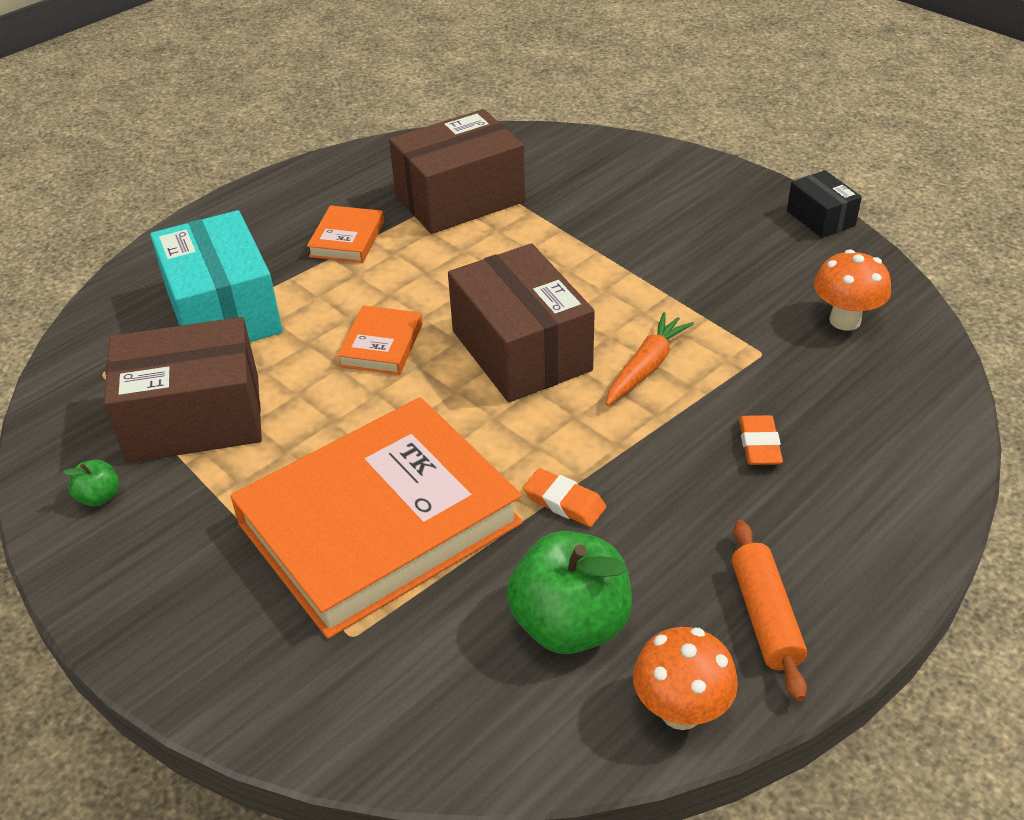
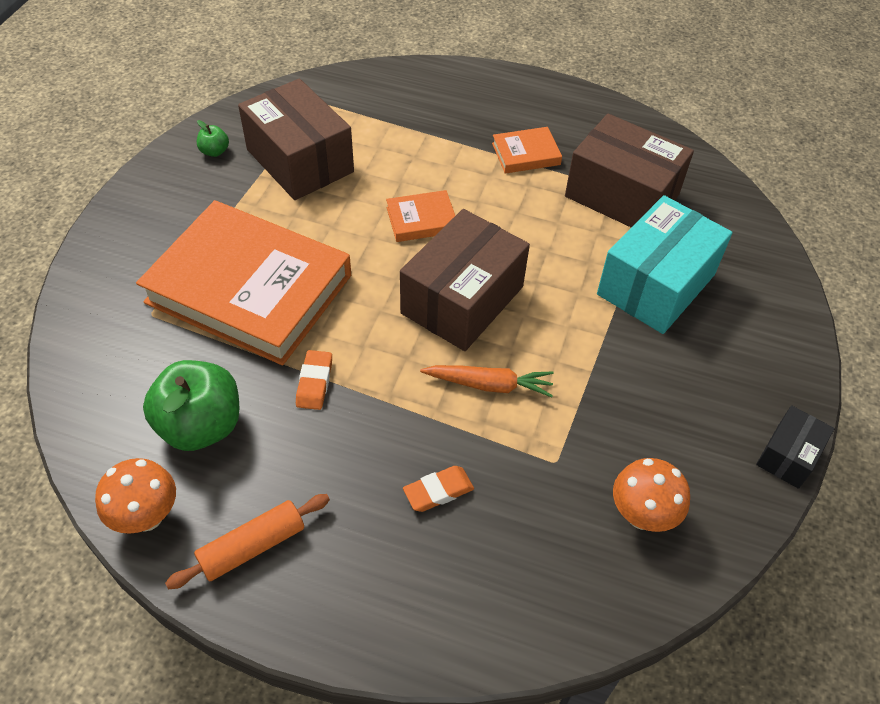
camera: 60 degrees right, 10 degrees up
turquoise box [150,210,283,342] -> turquoise box moved to [597,195,733,334]

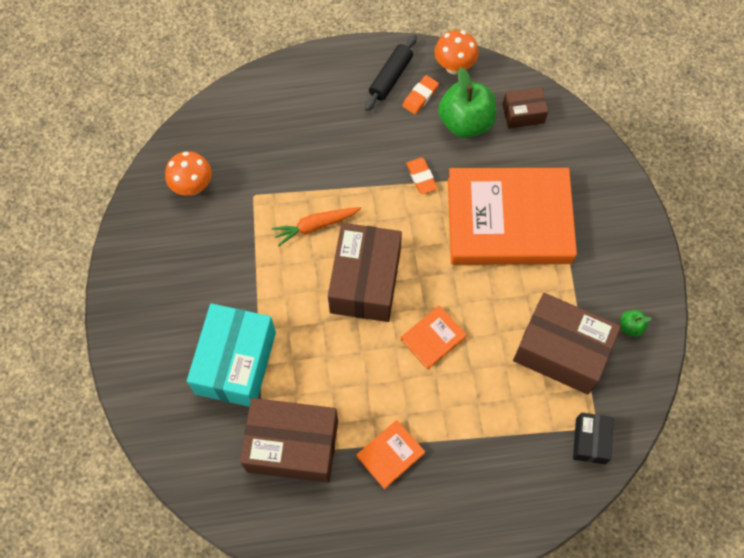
camera: 155 degrees right, 15 degrees up
orange rolling pin [165,494,330,589] -> black rolling pin [365,35,417,111]
orange eraser [403,466,474,512] -> orange eraser moved to [402,75,439,114]
black box [756,405,835,489] -> black box moved to [573,412,614,464]
none -> brown box [503,87,548,128]

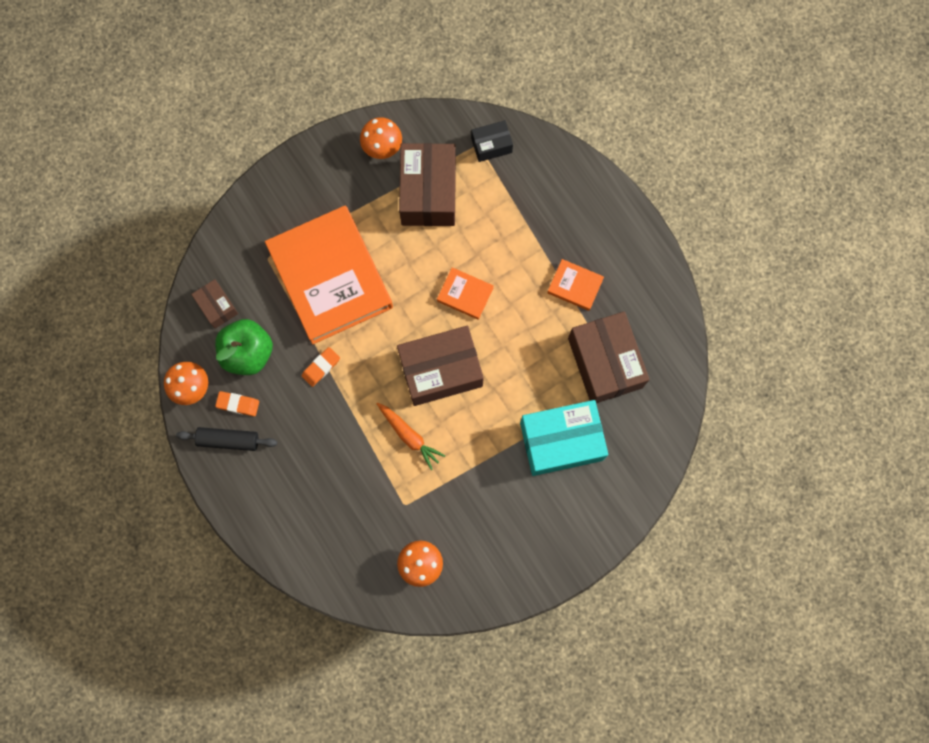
camera: 115 degrees left, 10 degrees up
green apple [620,310,651,337] -> orange mushroom [360,117,402,159]

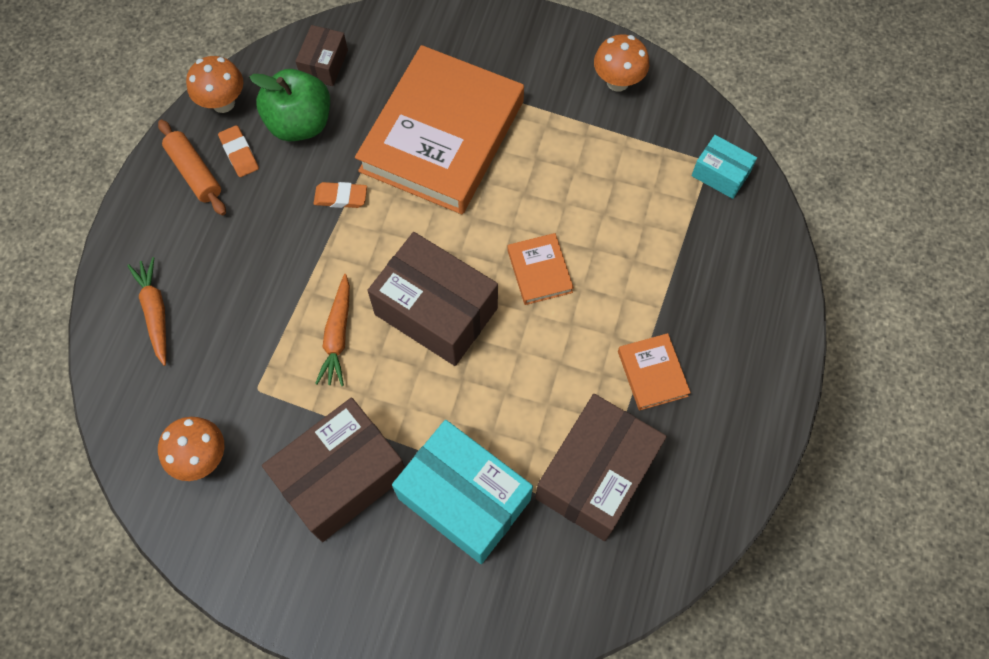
camera: 50 degrees right, 10 degrees down
black rolling pin [176,427,277,451] -> orange rolling pin [158,119,226,215]
brown box [399,143,456,226] -> brown box moved to [262,398,405,542]
black box [471,120,513,162] -> turquoise box [691,135,757,199]
none -> orange carrot [127,257,166,366]

